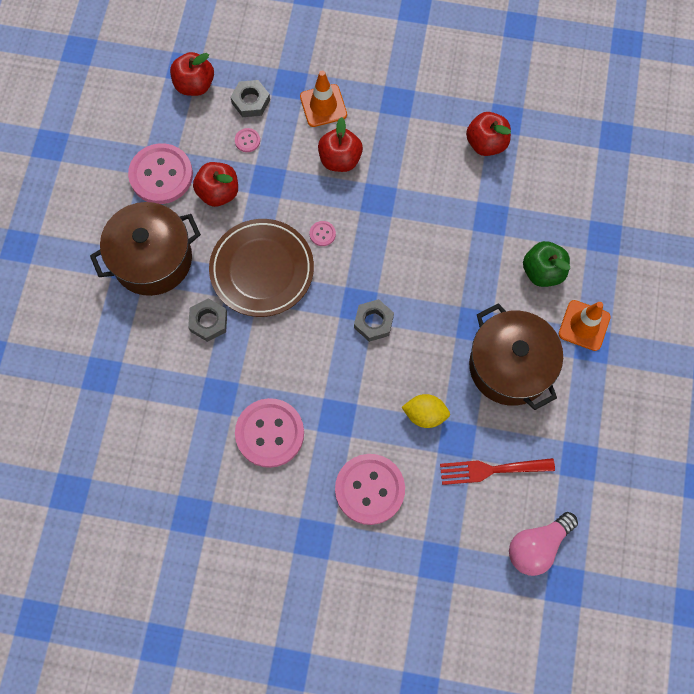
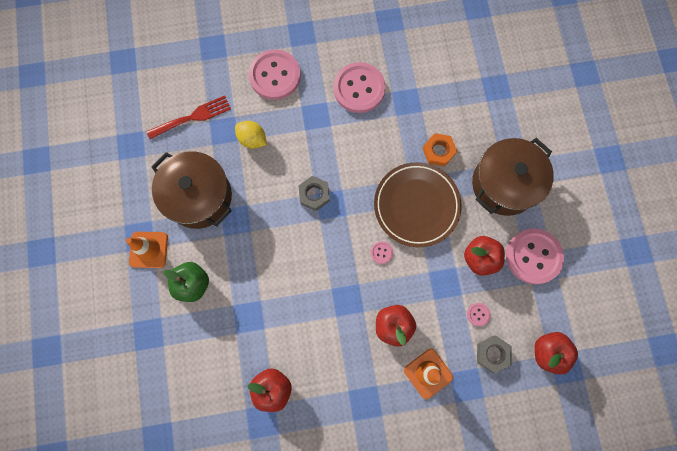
camera: 160 degrees right, 5 degrees up
grey nut [188,298,227,342] -> orange nut [422,133,457,167]
yellow lemon [402,394,450,428] -> yellow lemon turned 45 degrees clockwise [235,121,267,149]
pink light bulb [509,512,578,576] -> none

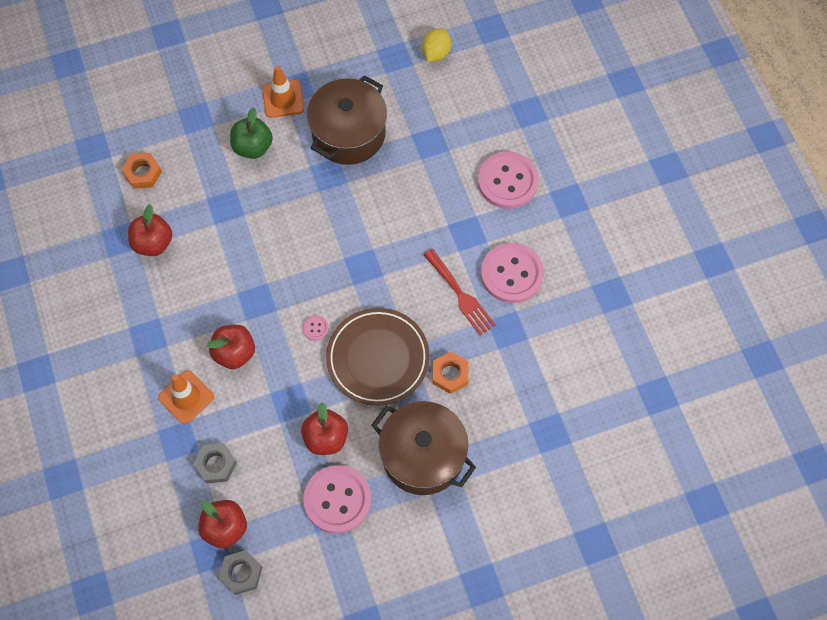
camera: 80 degrees right, 10 degrees down
red fork [146,96,231,139] -> red fork moved to [424,249,496,335]
yellow lemon [235,121,267,149] -> yellow lemon moved to [422,29,451,62]
grey nut [298,176,330,211] -> grey nut moved to [219,550,263,595]
pink button [467,303,491,326] -> none
none -> orange nut [122,153,162,189]

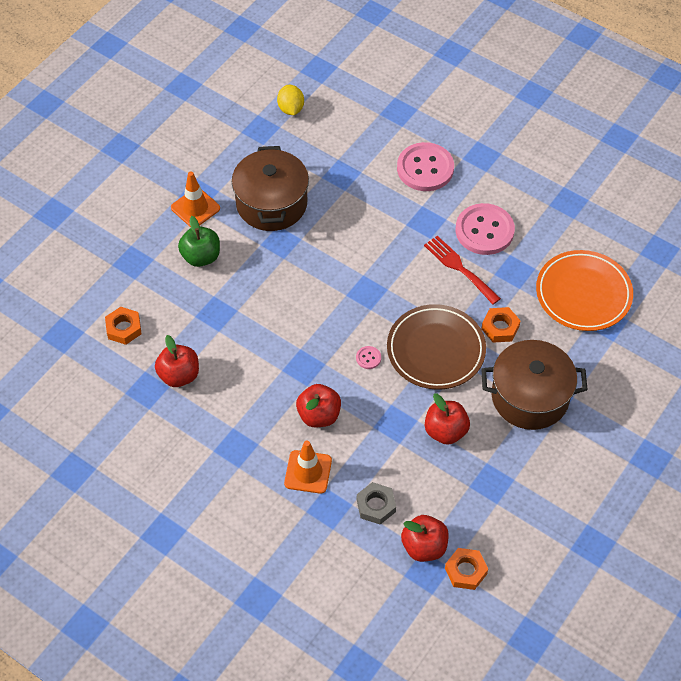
camera: 35 degrees left, 10 degrees down
grey nut [219,550,263,595] -> orange nut [445,548,488,590]
pink button [303,465,371,534] -> none
red fork [424,249,496,335] -> red fork turned 150 degrees counterclockwise [424,236,501,305]
none -> orange plate [536,250,633,331]

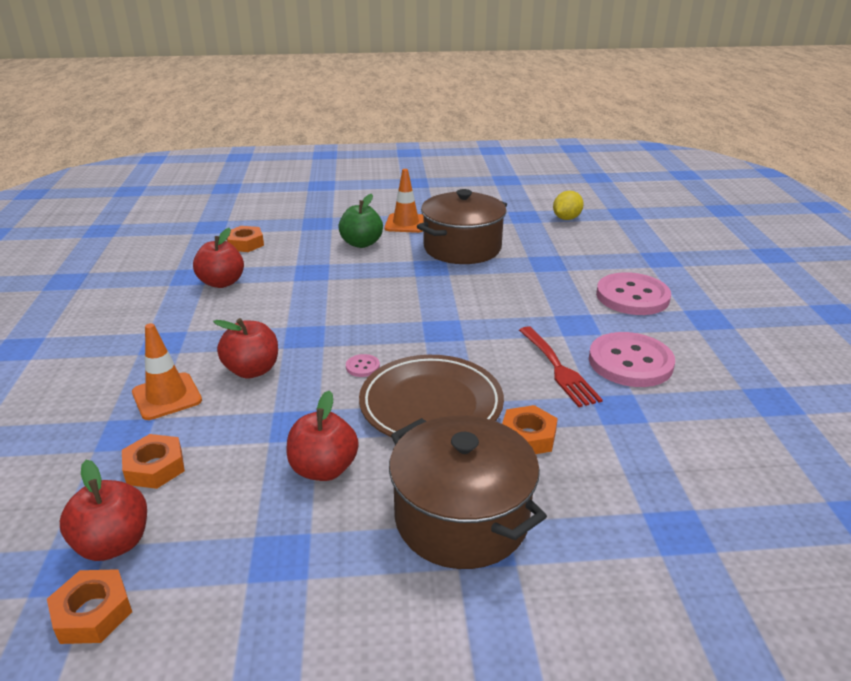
camera: 50 degrees right, 25 degrees down
grey nut [357,482,396,524] -> orange nut [122,434,185,489]
red fork [424,236,501,305] -> red fork turned 150 degrees clockwise [519,326,603,407]
orange plate [536,250,633,331] -> none

